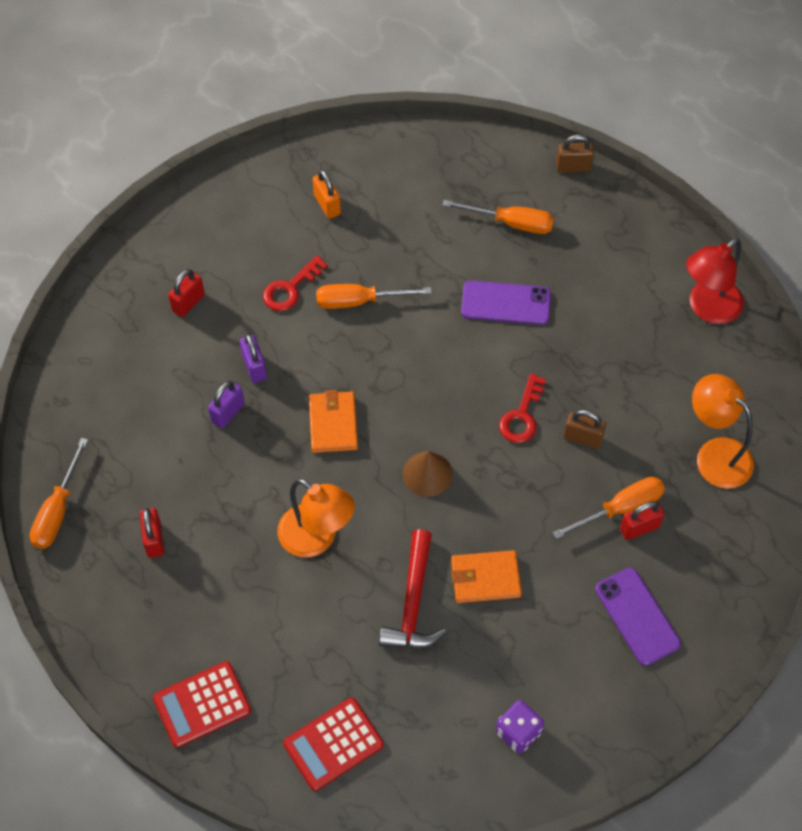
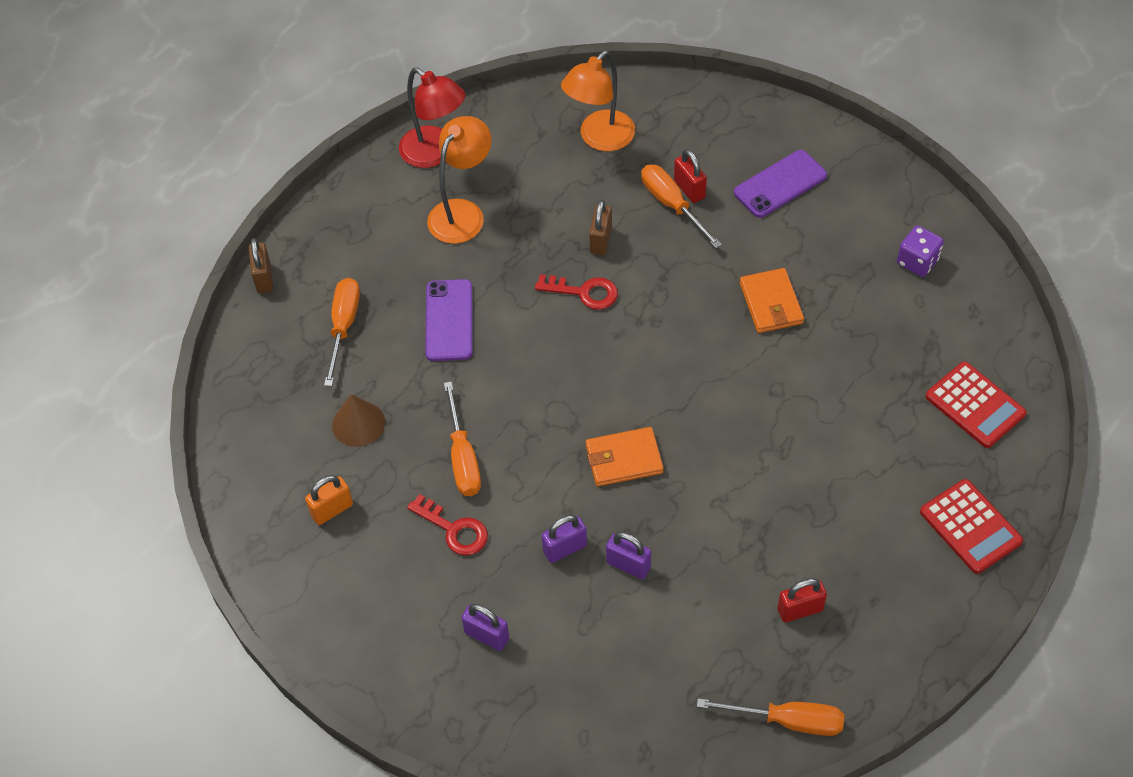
camera: 95 degrees left, 5 degrees down
red padlock [168,269,205,317] -> purple padlock [461,604,509,651]
orange lamp [277,478,355,557] -> orange lamp moved to [427,116,492,244]
red hammer [379,529,446,649] -> none
brown cone [403,451,453,497] -> brown cone moved to [332,394,385,447]

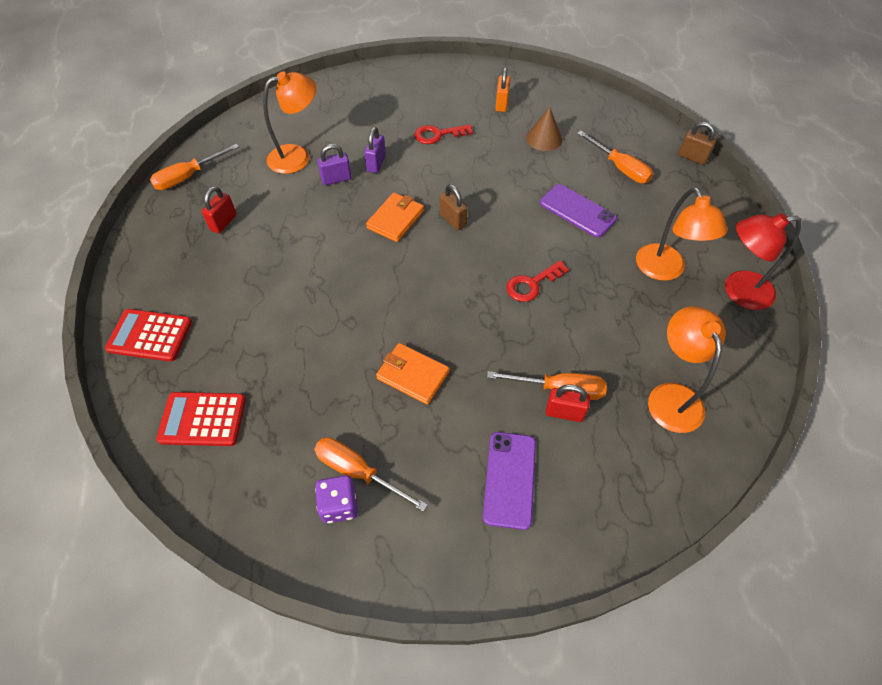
camera: 130 degrees right, 0 degrees up
orange screwdriver [444,381,481,496] -> orange screwdriver moved to [314,437,428,512]
purple padlock [461,604,509,651] -> none
brown padlock [589,200,612,255] -> brown padlock moved to [440,184,467,231]
none -> orange lamp [263,71,316,174]

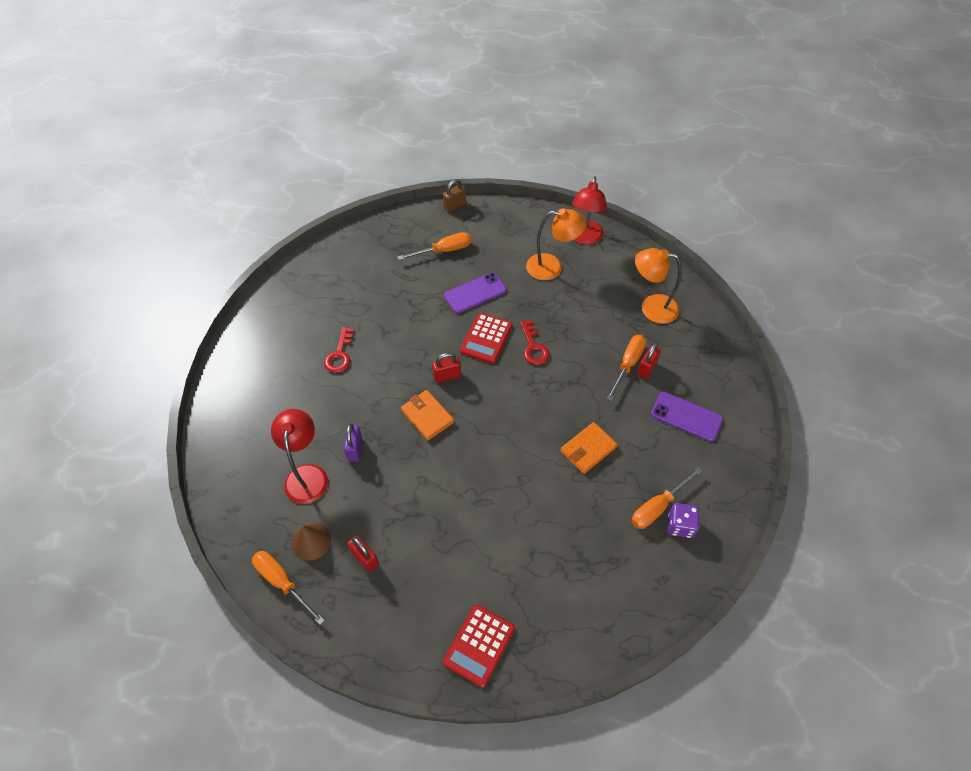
camera: 70 degrees left, 0 degrees up
orange screwdriver [150,144,239,190] -> orange screwdriver turned 150 degrees clockwise [252,551,325,625]
red calculator [156,392,246,446] -> red calculator moved to [460,312,512,364]
orange lamp [263,71,316,174] -> red lamp [271,409,328,504]
purple padlock [364,127,386,173] -> none
brown padlock [440,184,467,231] -> red padlock [432,353,461,383]
orange padlock [495,67,510,112] -> none
brown cone [526,107,562,151] -> brown cone moved to [291,523,331,561]

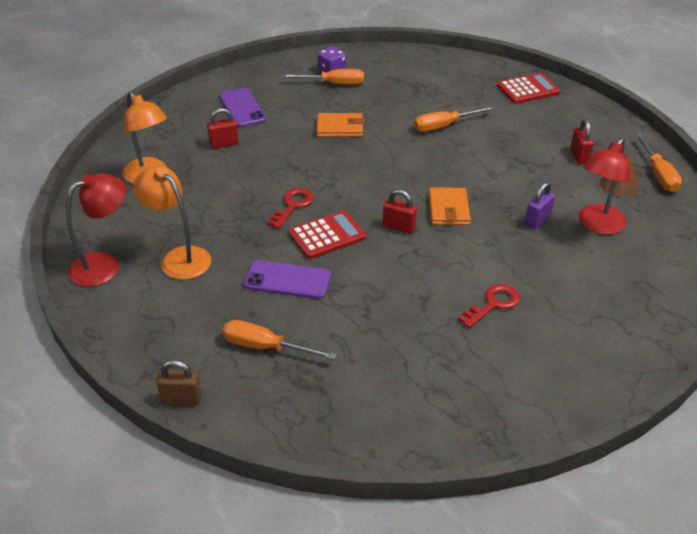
camera: 140 degrees left, 15 degrees down
orange screwdriver [606,335,647,401] -> orange screwdriver moved to [414,106,495,132]

